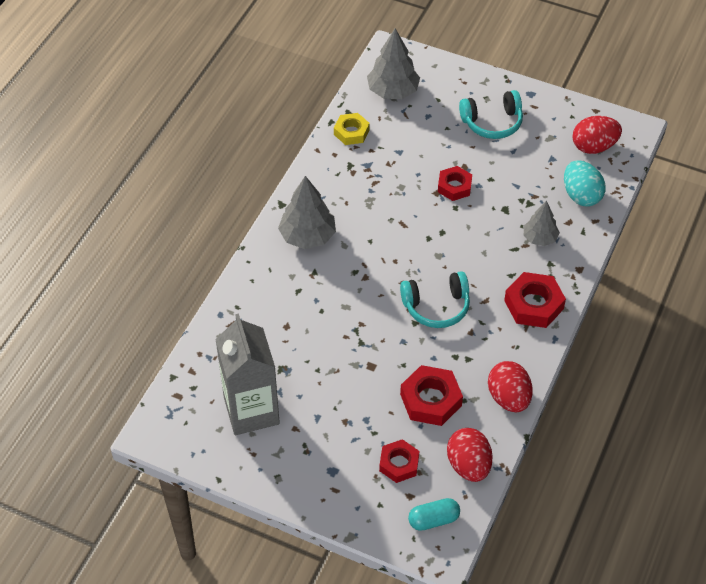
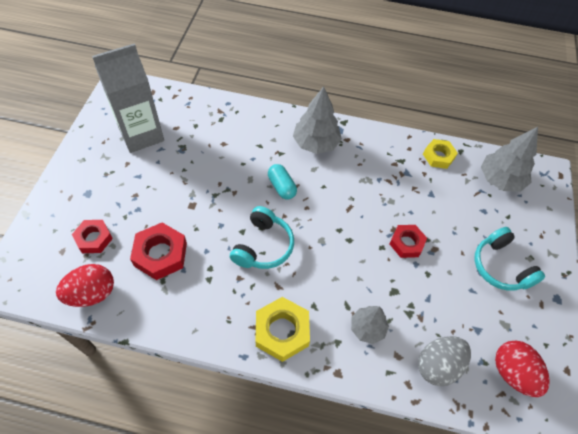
camera: 75 degrees right, 5 degrees up
turquoise headphones [400,271,470,328] -> turquoise headphones turned 135 degrees counterclockwise [230,206,294,269]
turquoise capsule [408,498,460,531] -> turquoise capsule moved to [268,164,297,200]
red egg [488,361,533,412] -> none
red nut [504,272,566,328] -> yellow nut [256,297,310,362]
turquoise egg [564,160,606,207] -> grey egg [418,336,471,386]

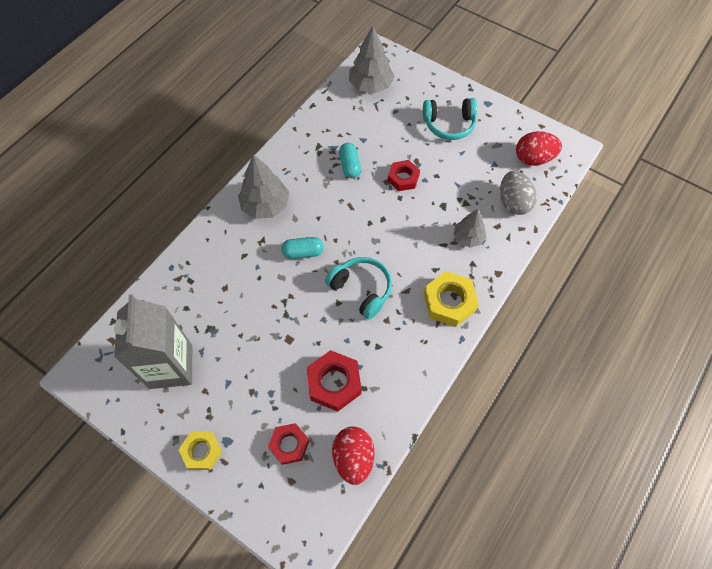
camera: 65 degrees left, 5 degrees up
yellow nut [423,139,458,169] -> yellow nut moved to [179,432,222,470]
none -> turquoise capsule [339,143,361,178]

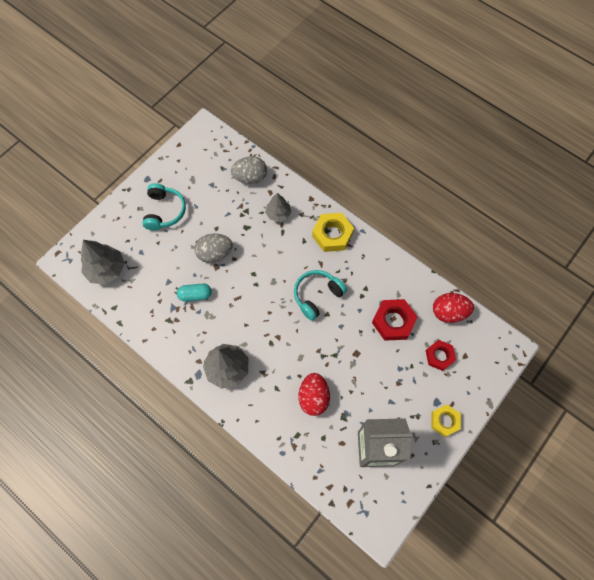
camera: 85 degrees left, 5 degrees up
turquoise capsule [281,237,324,259] -> none
red nut [388,160,420,191] -> grey egg [195,233,233,263]
red egg [516,131,562,166] -> red egg moved to [299,373,330,416]

